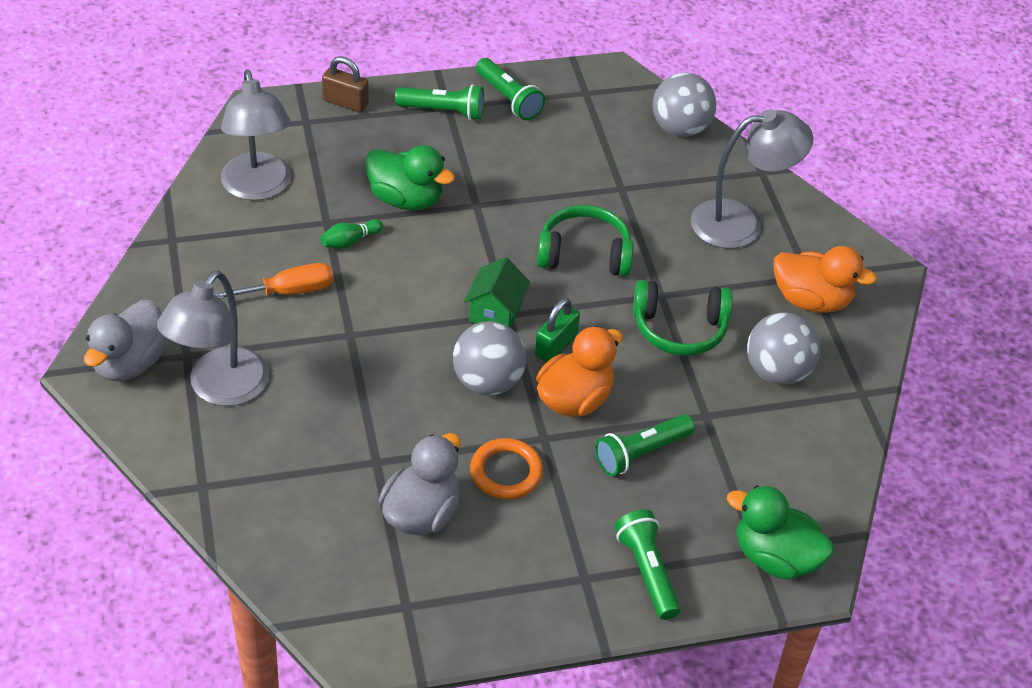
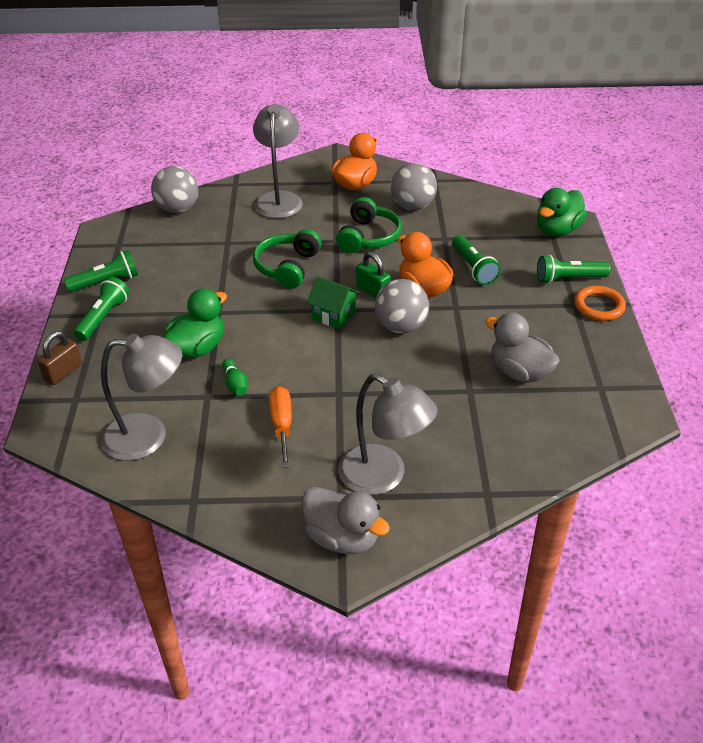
camera: 75 degrees left, 5 degrees down
orange ring [470,438,543,499] -> orange ring moved to [574,286,626,321]

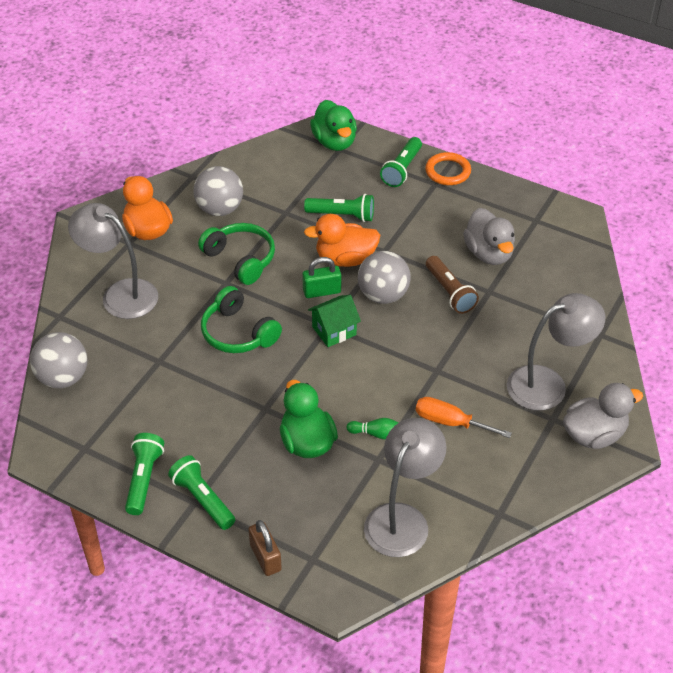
camera: 60 degrees left, 5 degrees up
grey duck [485,312,560,383] -> grey duck turned 90 degrees counterclockwise [463,208,515,265]
none -> brown flashlight [426,256,479,314]

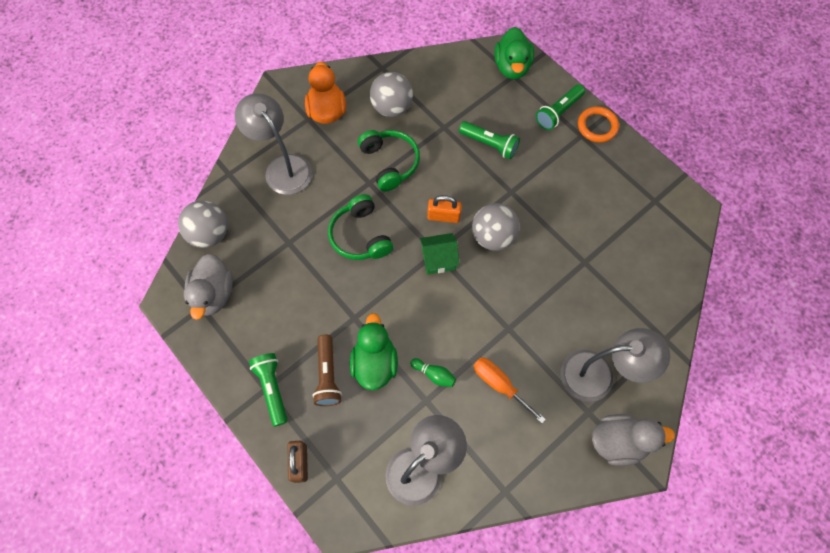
camera: 20 degrees right, 20 degrees up
green flashlight [125,433,164,515] -> none
green padlock [302,257,341,298] -> orange padlock [427,195,462,223]
orange duck [304,214,380,267] -> none
brown flashlight [426,256,479,314] -> brown flashlight moved to [312,334,342,406]
grey duck [463,208,515,265] -> grey duck moved to [184,254,233,320]

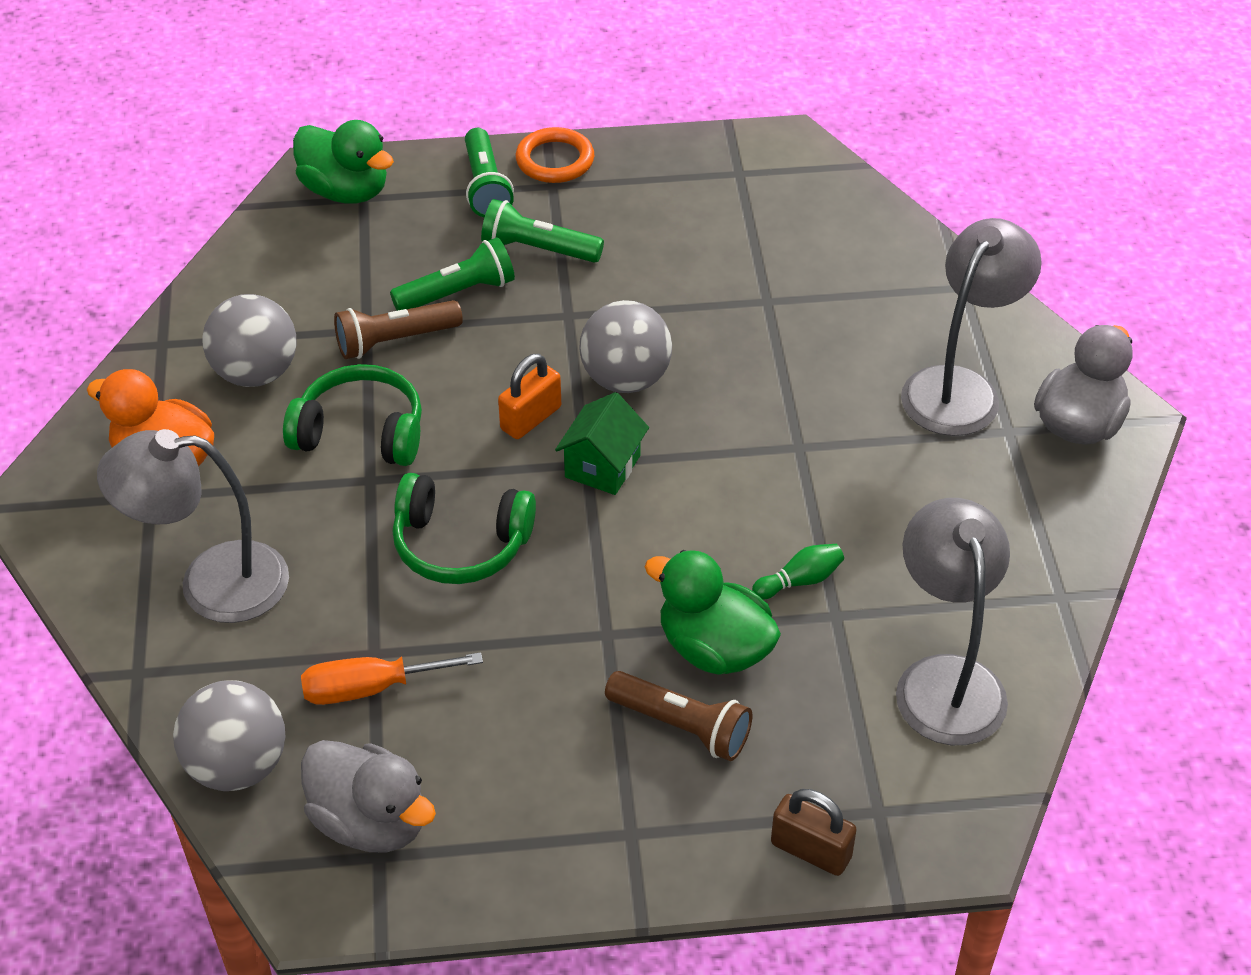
camera: 55 degrees left, 20 degrees down
green flashlight [249,353,288,427] -> green flashlight moved to [481,199,604,263]
orange screwdriver [474,358,546,423] -> orange screwdriver moved to [301,652,483,705]
none -> brown flashlight [334,300,463,359]

